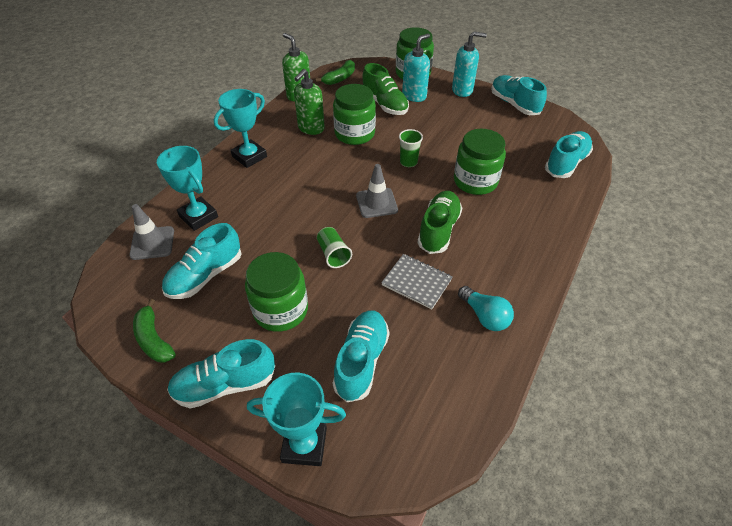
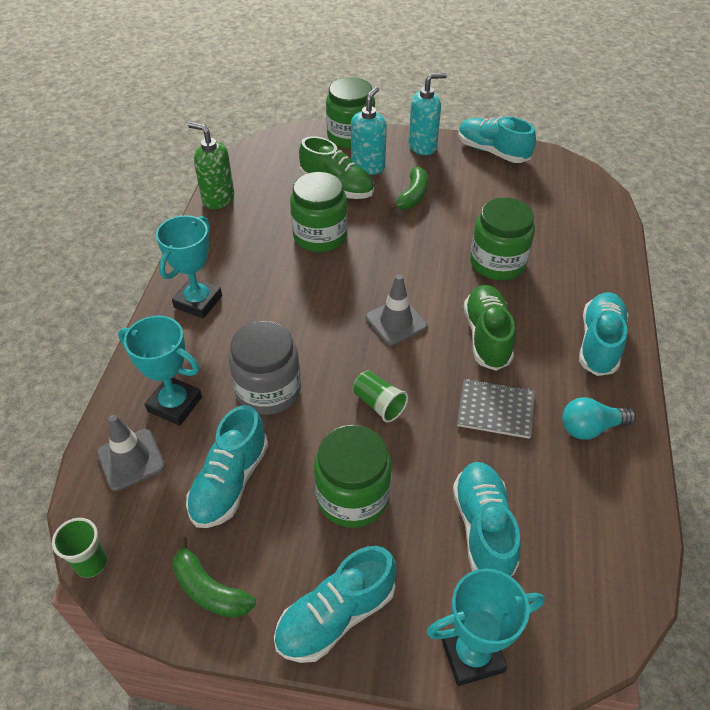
camera: 20 degrees left, 0 degrees up
green soap dispenser [294,69,325,135] -> none
green banana [316,60,355,85] -> green banana moved to [388,166,428,210]
green cup [399,129,423,167] -> green cup moved to [52,518,107,578]
turquoise light bulb [458,286,514,331] -> turquoise light bulb turned 135 degrees clockwise [562,397,636,440]
turquoise shoe [545,131,593,178] -> turquoise shoe moved to [579,292,629,376]
none -> grey jar [229,321,301,415]

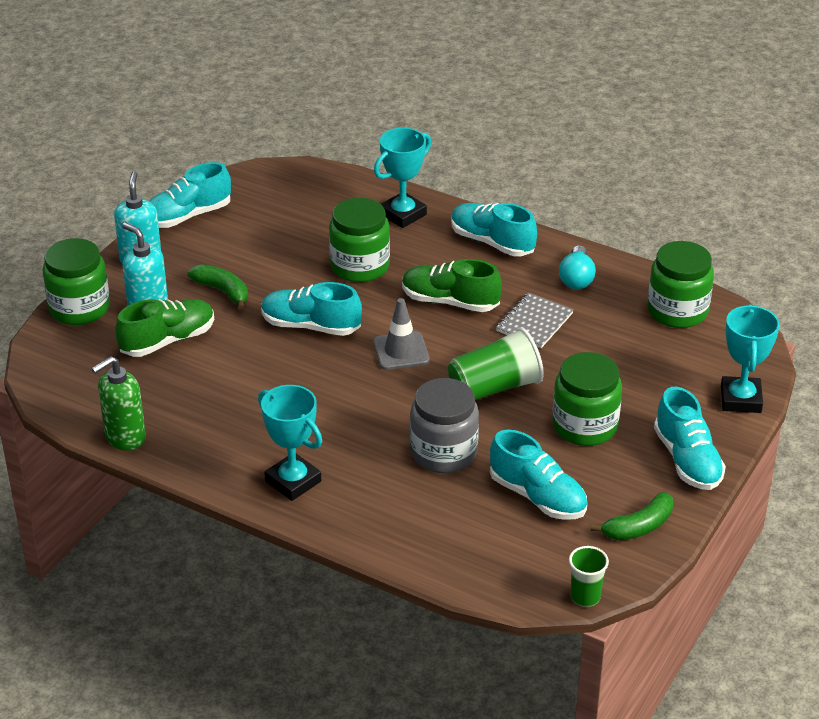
camera: 70 degrees left, 10 degrees down
grey traffic cone [97,415,165,491] -> none
turquoise trophy [118,315,202,426] -> turquoise trophy moved to [374,128,431,228]
green jar [290,172,348,252] -> green jar moved to [648,241,714,328]
green cup [352,371,408,423] -> green cup [448,327,544,400], size x1.72
turquoise shoe [453,462,521,577] -> turquoise shoe moved to [261,282,362,336]

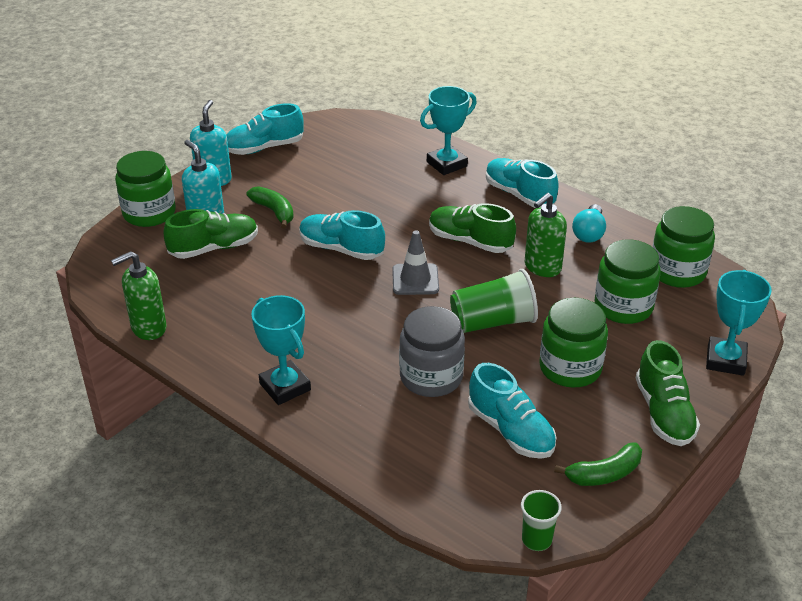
camera: 10 degrees right, 0 degrees up
green jar [329,198,390,282] -> green jar moved to [594,239,661,324]
grey notebook [496,293,574,348] -> green soap dispenser [525,193,567,277]
turquoise shoe [654,387,726,490] -> green shoe [636,340,700,446]

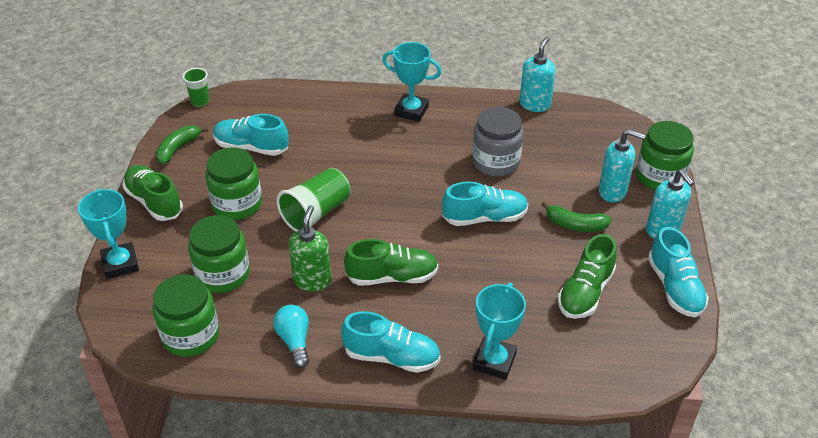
camera: 145 degrees right, 5 degrees up
green soap dispenser [111,251,167,340] -> turquoise soap dispenser [519,36,556,112]
green shoe [164,209,258,259] -> green shoe moved to [558,234,617,319]
turquoise shoe [227,103,304,155] -> turquoise shoe turned 135 degrees clockwise [648,227,709,318]
grey traffic cone [392,230,439,295] -> none
grey jar [399,306,465,397] -> grey jar moved to [472,107,524,176]

